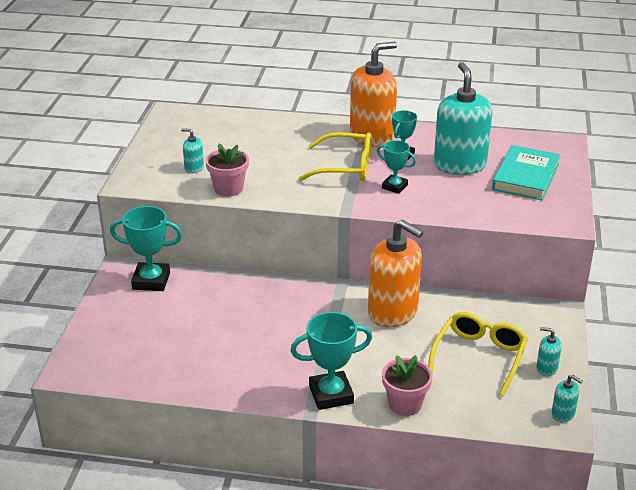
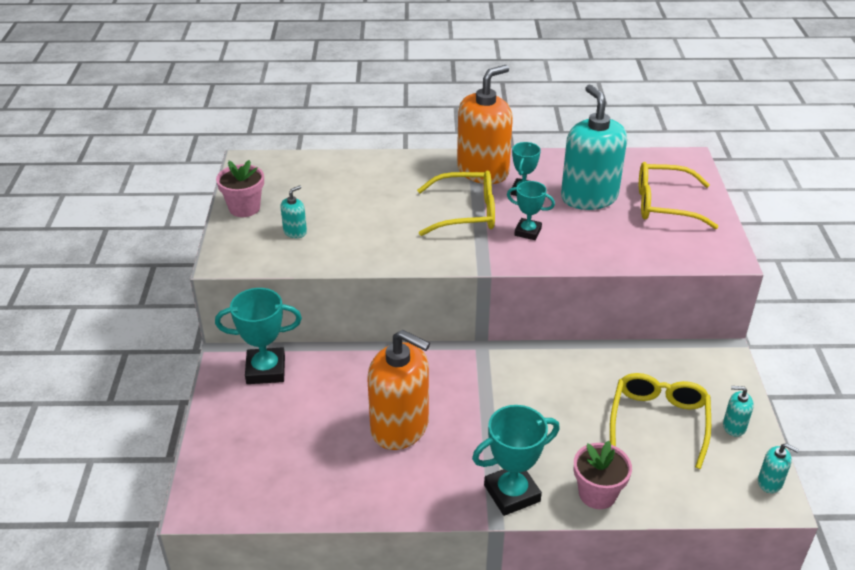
camera: 10 degrees left, 5 degrees up
turquoise soap dispenser [181,128,204,173] -> turquoise soap dispenser turned 120 degrees clockwise [280,185,307,238]
pink flower pot [205,144,249,196] -> pink flower pot moved to [216,160,264,217]
orange soap dispenser [368,219,424,327] -> orange soap dispenser moved to [367,330,430,450]
turquoise book [492,145,560,200] -> yellow glasses [639,162,719,229]

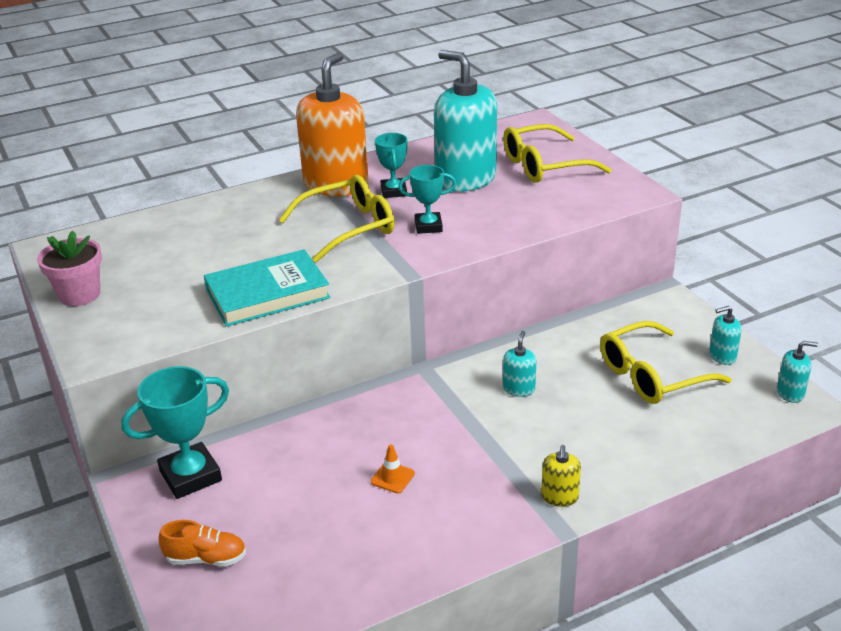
camera: 25 degrees left, 5 degrees down
turquoise soap dispenser [280,185,307,238] -> turquoise soap dispenser moved to [503,331,537,397]
orange soap dispenser [367,330,430,450] -> orange traffic cone [371,444,415,493]
turquoise trophy [472,405,560,516] -> yellow soap dispenser [541,445,581,507]
pink flower pot [574,441,632,509] -> none
yellow glasses [610,373,711,469] -> yellow glasses turned 105 degrees counterclockwise [600,321,732,404]
none -> orange shoe [159,520,246,566]
none -> turquoise book [204,249,331,327]

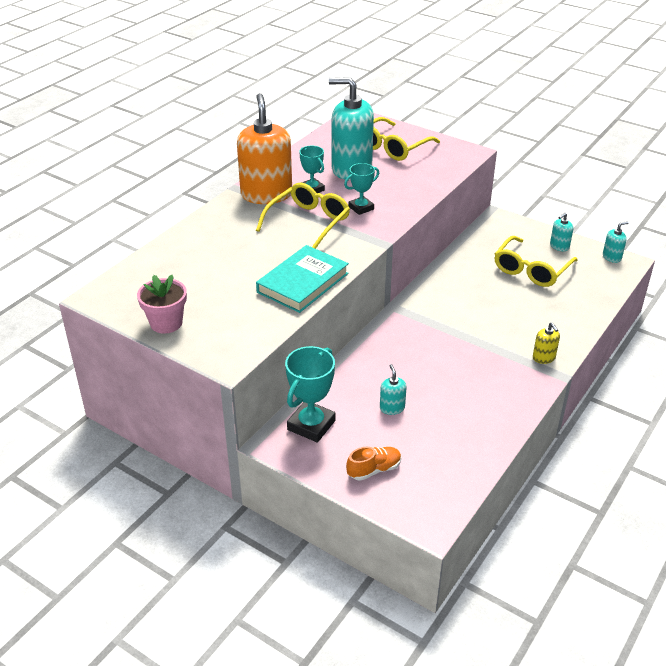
camera: 30 degrees left, 5 degrees up
orange traffic cone [371,444,415,493] -> none
turquoise soap dispenser [503,331,537,397] -> turquoise soap dispenser moved to [380,364,407,415]

